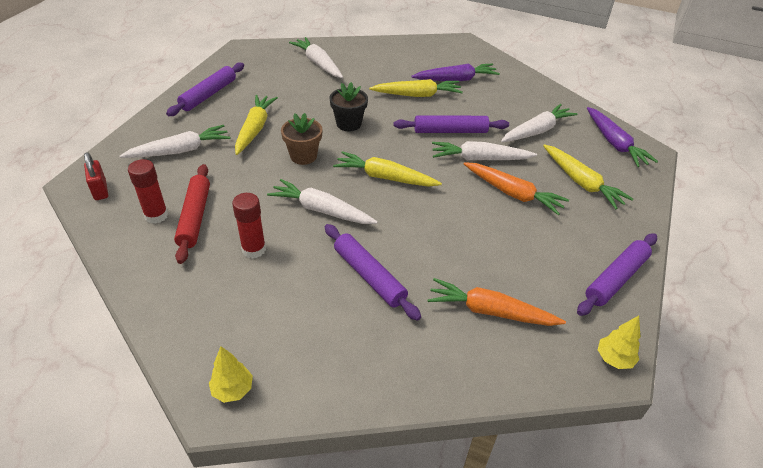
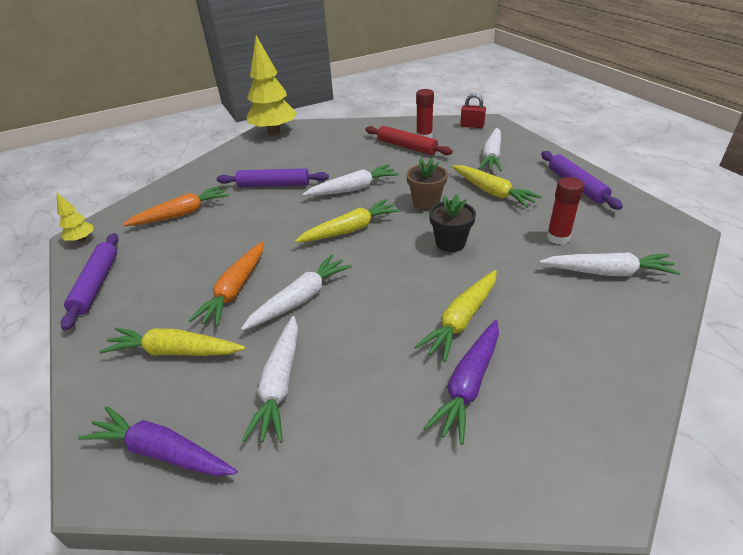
camera: 135 degrees right, 5 degrees down
yellow tree [209,346,253,403] -> yellow tree [247,35,297,135], size x2.21
red glue stick [232,193,266,259] -> red glue stick moved to [547,177,584,244]
purple rolling pin [394,115,509,133] -> none
orange carrot [464,162,569,215] -> orange carrot turned 60 degrees counterclockwise [189,242,264,327]

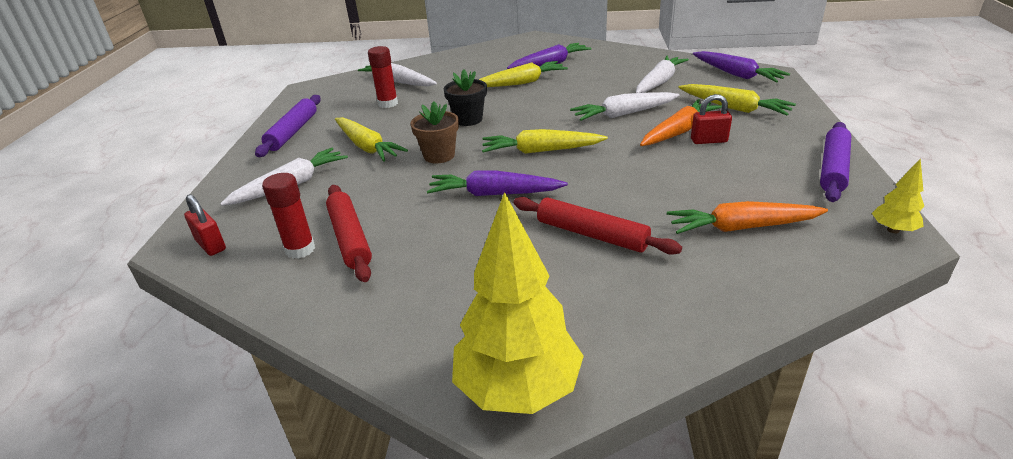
camera: 150 degrees left, 5 degrees down
purple rolling pin [217,168,329,187] -> red rolling pin [513,197,682,255]
white carrot [302,165,399,196] -> purple carrot [427,171,568,196]
yellow carrot [452,165,542,208] -> yellow carrot turned 150 degrees clockwise [335,117,408,162]
none -> red padlock [691,94,732,144]

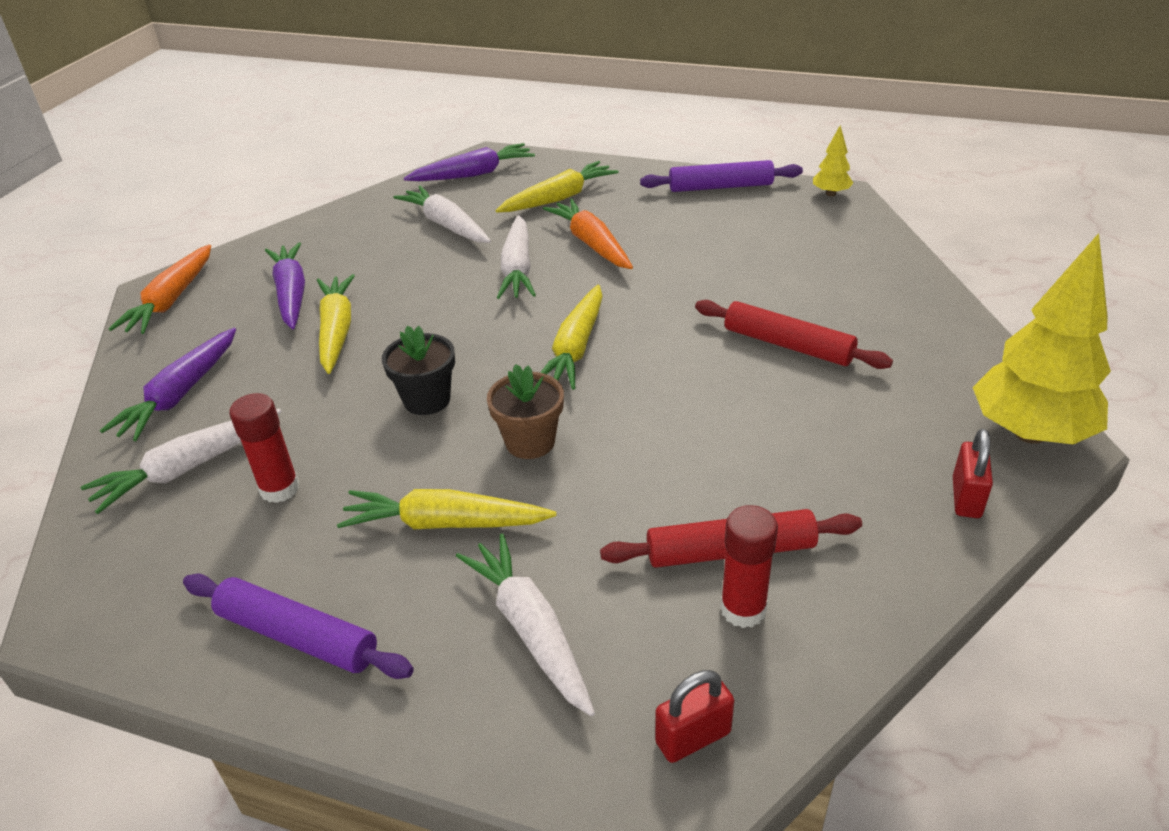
camera: 75 degrees left, 5 degrees up
yellow carrot [335,117,408,162] -> yellow carrot turned 150 degrees counterclockwise [337,489,556,529]
purple carrot [427,171,568,196] -> purple carrot moved to [100,328,236,441]
red rolling pin [513,197,682,255] -> red rolling pin turned 75 degrees clockwise [695,300,893,369]
orange carrot [667,201,828,234] -> orange carrot moved to [109,245,211,334]
red padlock [691,94,732,144] -> red padlock moved to [953,429,993,518]
purple rolling pin [820,122,851,202] -> purple rolling pin turned 45 degrees counterclockwise [640,160,803,192]

